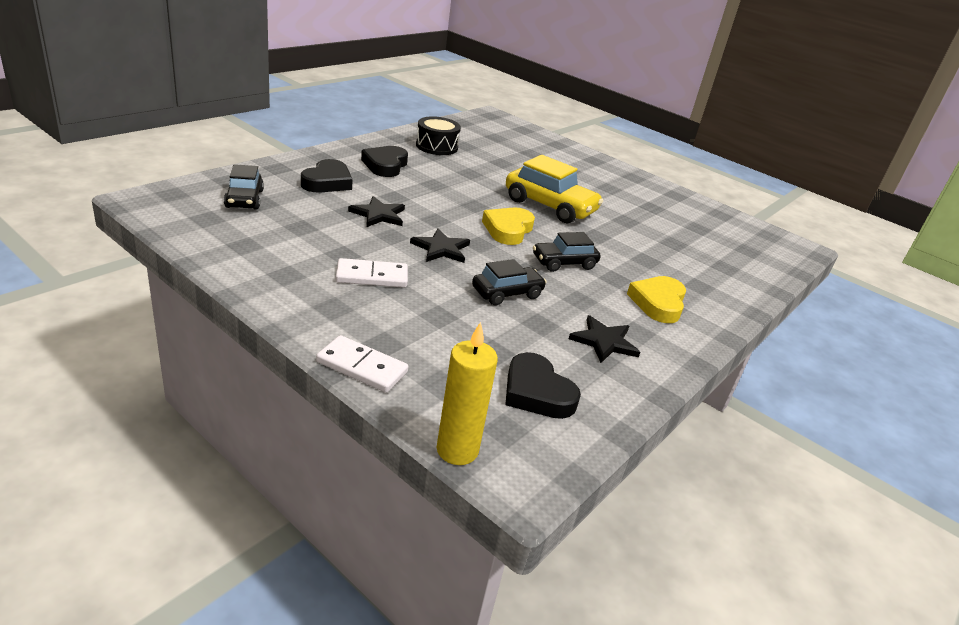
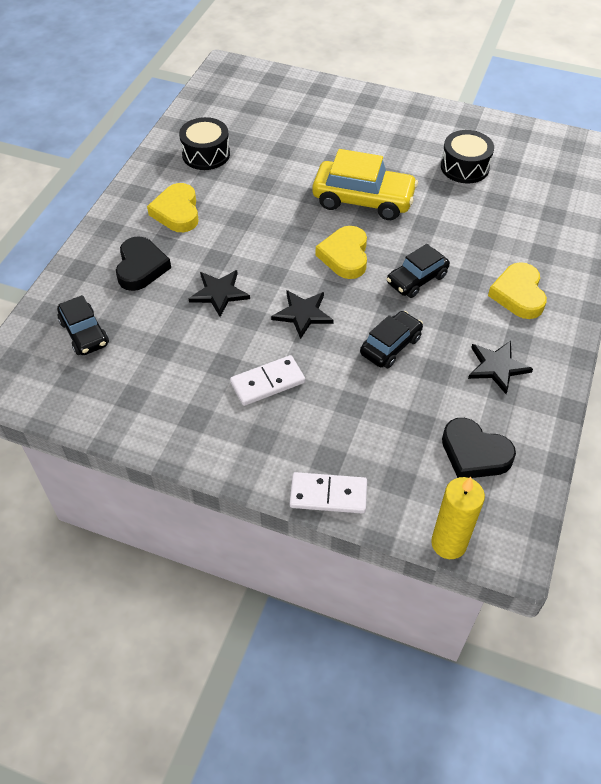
camera: 15 degrees left, 20 degrees up
black heart [361,146,408,177] -> yellow heart [147,183,199,232]
none -> black drum [441,130,494,184]

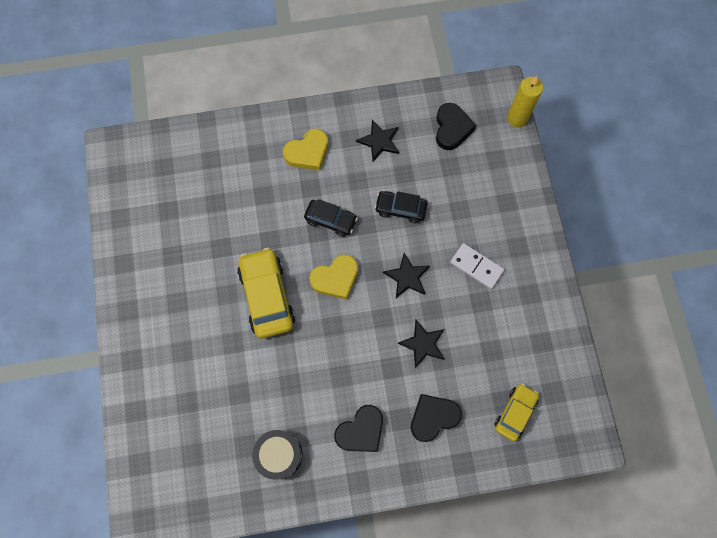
camera: 120 degrees left, 20 degrees up
black car [57,295,109,355] -> yellow car [494,383,539,441]
yellow heart [147,183,199,232] -> black heart [334,405,383,452]
white domino [290,472,367,514] -> none
black drum [441,130,494,184] -> none

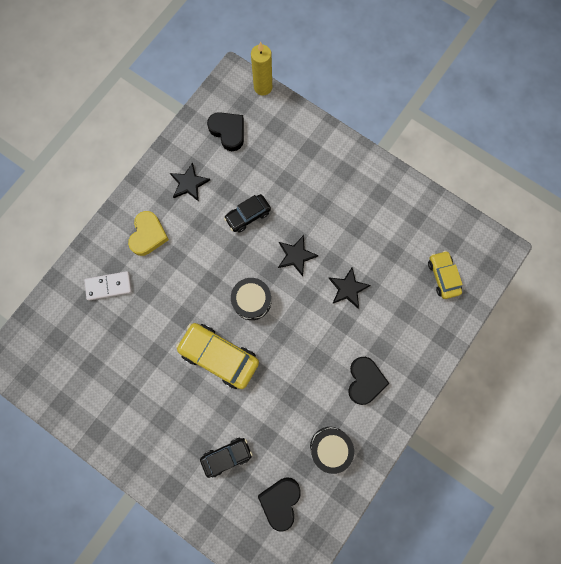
camera: 45 degrees left, 5 degrees up
black car [304,199,358,237] -> black car moved to [200,438,252,478]
yellow heart [309,255,358,300] -> black drum [231,278,271,320]
black heart [411,394,462,442] -> black heart moved to [258,477,301,532]
white domino [450,243,504,289] -> white domino moved to [84,271,132,301]

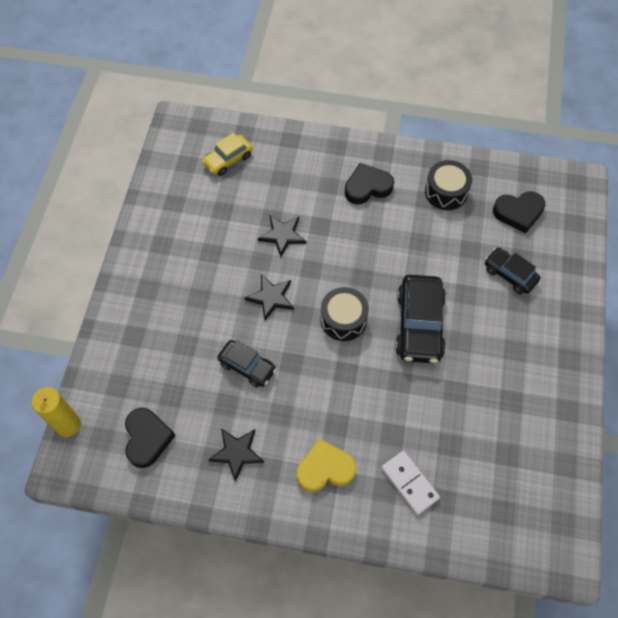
camera: 115 degrees left, 15 degrees down
yellow car [176,323,259,389] -> black car [395,275,446,364]
black heart [207,112,244,151] -> black heart turned 150 degrees clockwise [125,408,176,468]

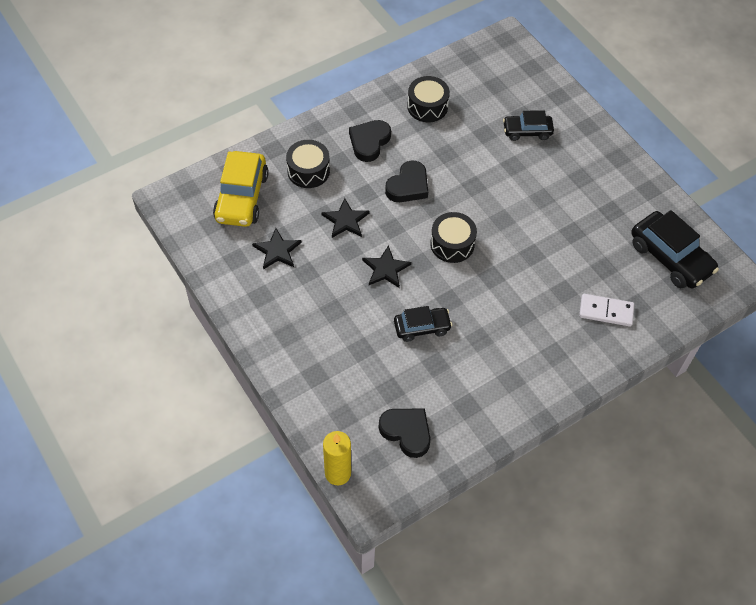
camera: 45 degrees left, 5 degrees down
yellow car [202,132,253,176] -> yellow car [213,151,269,227], size x1.65
black star [208,429,264,481] -> black star moved to [252,228,302,270]
yellow heart [297,439,356,492] -> none
black car [395,275,446,364] -> black car moved to [631,210,719,289]
black heart [493,191,546,234] -> black heart moved to [385,160,428,202]
none -> black drum [286,140,330,188]

